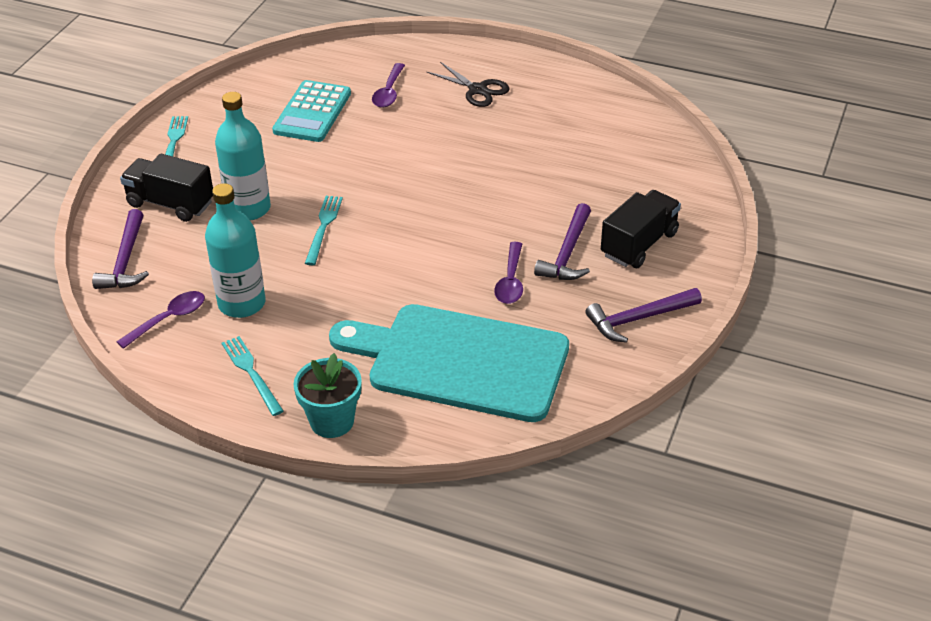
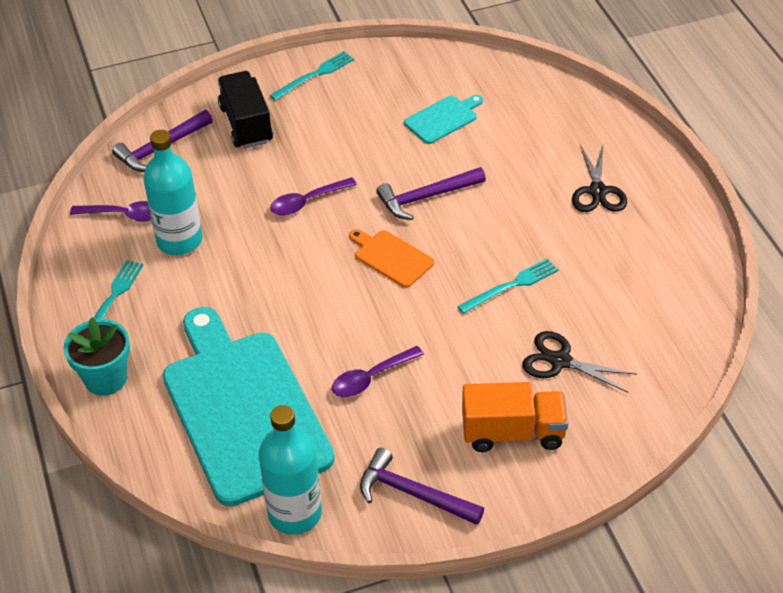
camera: 50 degrees right, 5 degrees up
turquoise bottle [215,92,271,221] -> turquoise bottle moved to [259,405,322,535]
turquoise calculator [272,80,351,142] -> turquoise cutting board [404,95,483,144]
turquoise fork [305,196,343,265] -> turquoise fork moved to [457,258,559,314]
purple spoon [372,63,405,108] -> purple spoon moved to [270,177,357,216]
purple hammer [534,203,591,280] -> purple hammer moved to [376,167,486,220]
black truck [601,190,681,268] -> orange truck [462,382,568,452]
none -> orange cutting board [349,229,434,288]
none -> black scissors [522,331,637,393]

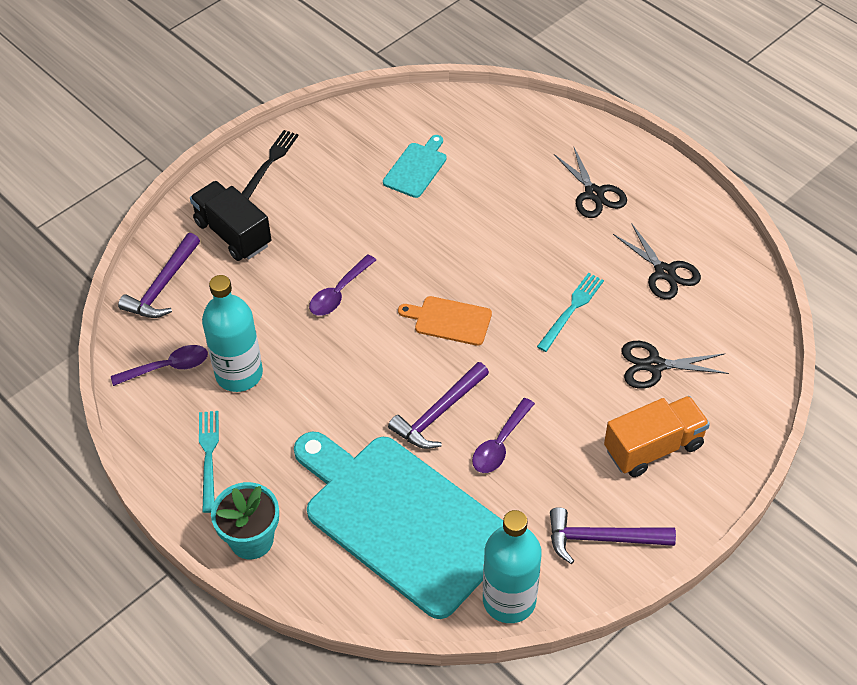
camera: 25 degrees left, 5 degrees up
turquoise fork [270,51,354,101] -> black fork [242,130,299,200]
purple hammer [376,167,486,220] -> purple hammer moved to [388,362,489,449]
none -> black scissors [613,223,701,300]

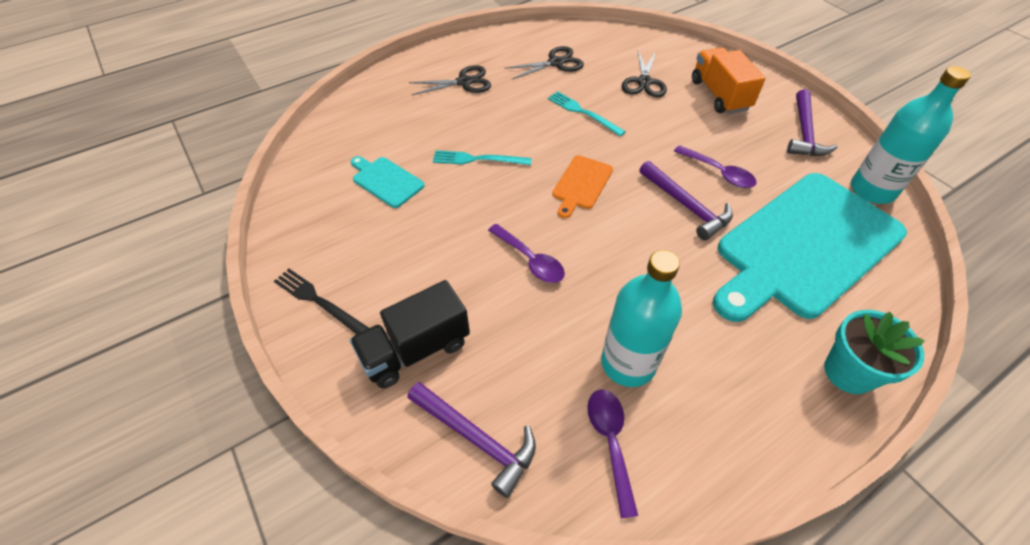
camera: 80 degrees left, 0 degrees up
turquoise fork [199,411,219,513] -> turquoise fork moved to [433,150,532,165]

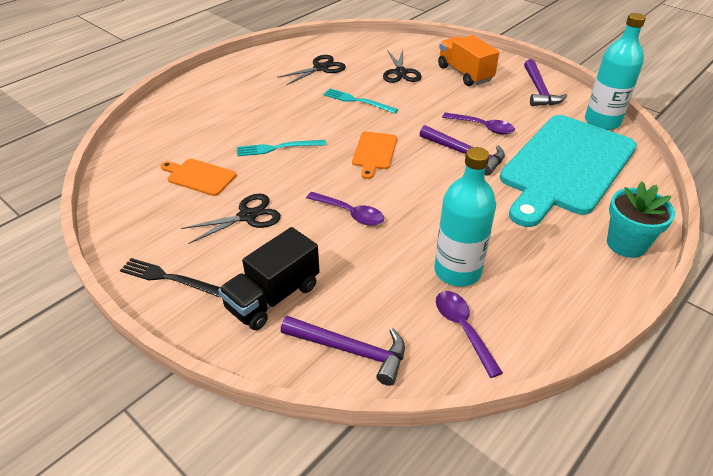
camera: 15 degrees left, 10 degrees down
turquoise cutting board [351,156,425,208] -> orange cutting board [161,159,236,196]
black scissors [409,65,491,96] -> black scissors moved to [181,194,281,244]

